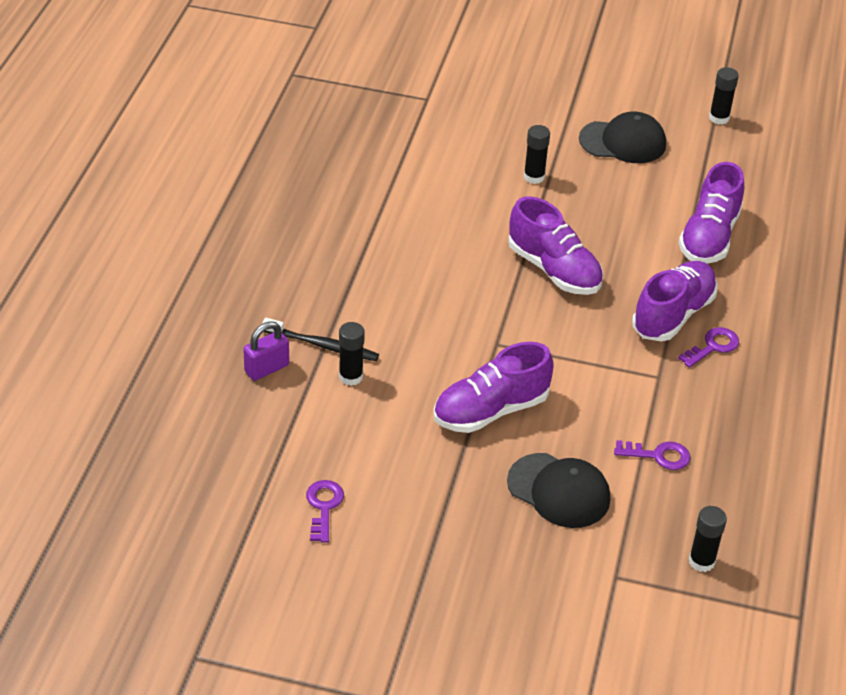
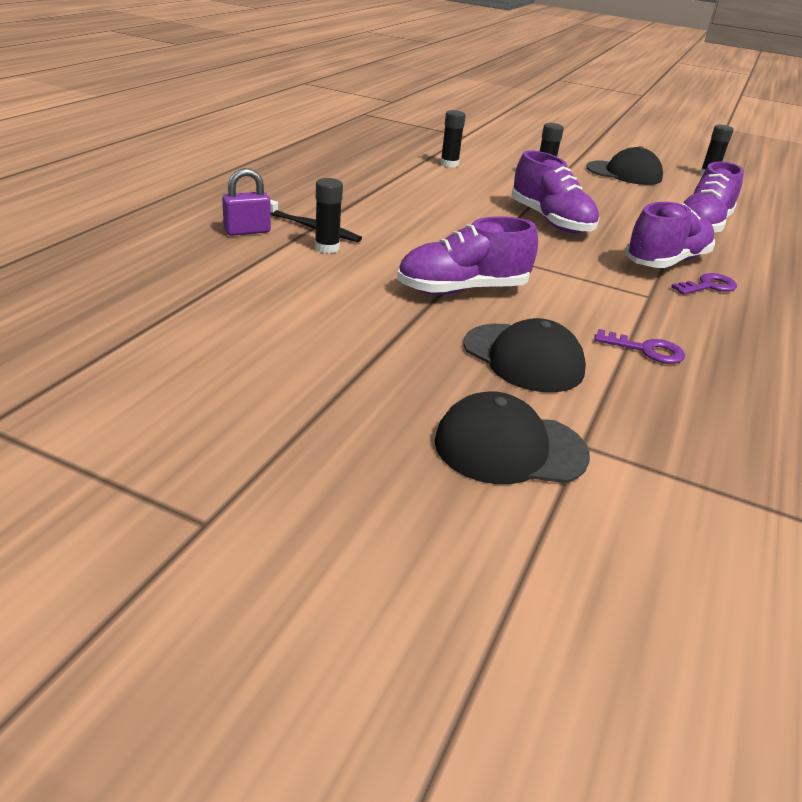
camera: 10 degrees right, 10 degrees down
purple key [306,480,344,542] -> none
black glue stick [689,506,727,572] -> black glue stick moved to [440,110,466,167]
none -> black cap [435,391,590,484]

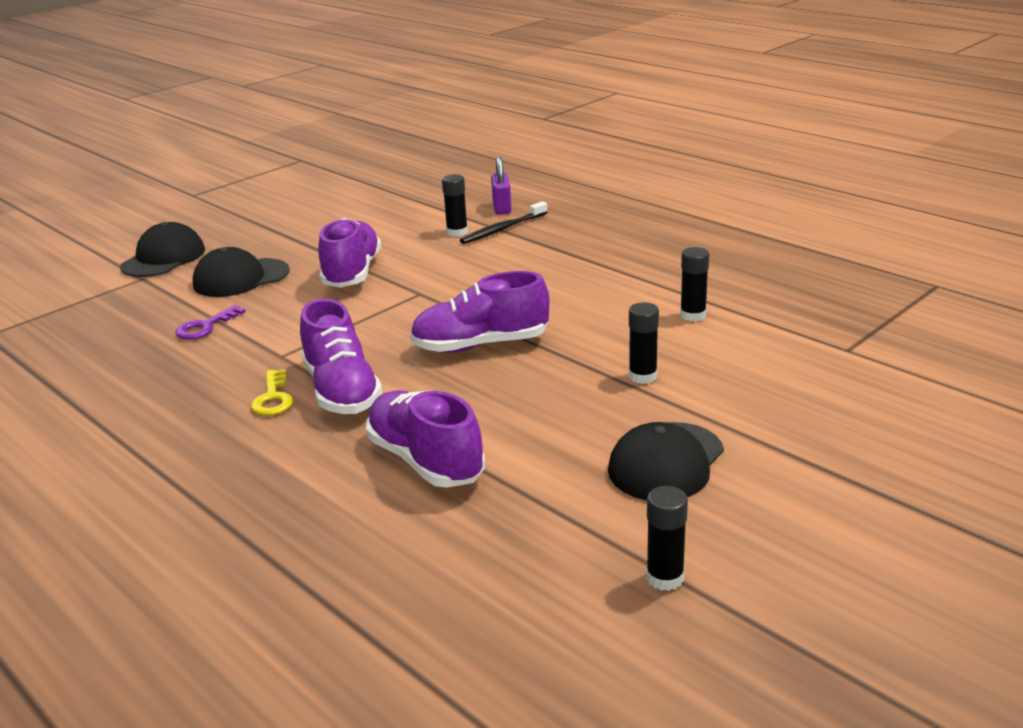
camera: 115 degrees right, 5 degrees down
purple key [671,273,737,295] -> yellow key [251,369,293,416]

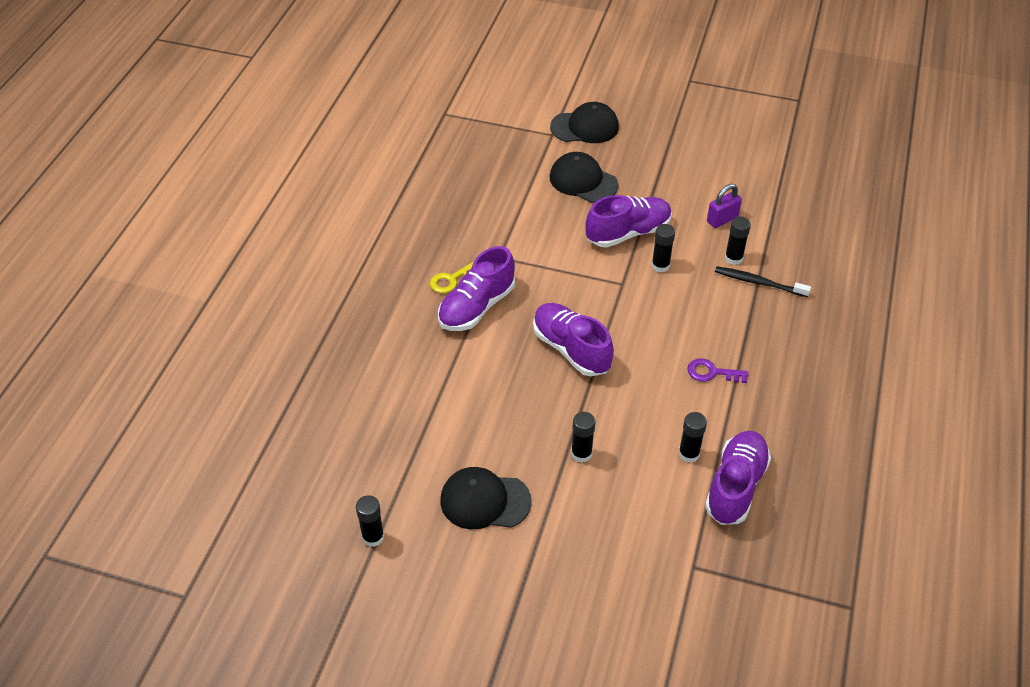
camera: 60 degrees right, 20 degrees up
purple key [175,305,246,340] -> purple key moved to [687,358,748,383]
purple shoe [366,390,485,488] -> purple shoe moved to [705,431,771,525]
purple padlock [491,157,512,214] -> purple padlock moved to [707,184,742,228]
none -> black glue stick [652,224,675,273]

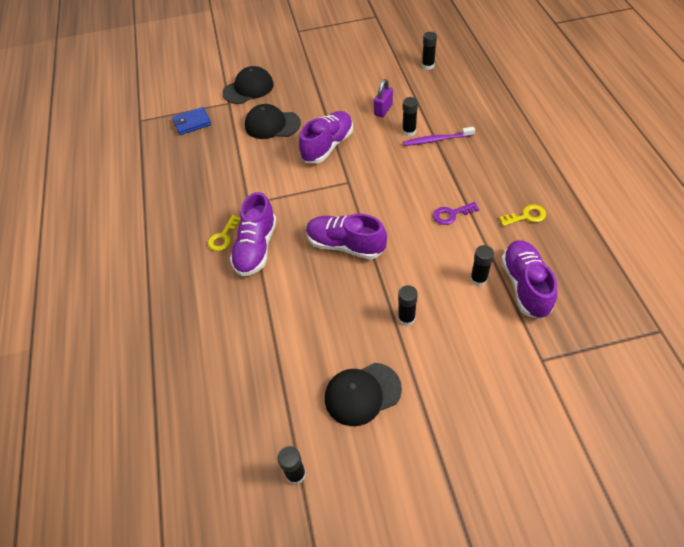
camera: 25 degrees left, 5 degrees up
black glue stick [652,224,675,273] -> black glue stick moved to [422,32,437,70]
black toothbrush [715,266,811,297] -> purple toothbrush [403,127,475,146]
none -> blue wallet [172,107,211,135]
none -> yellow key [499,204,546,227]

